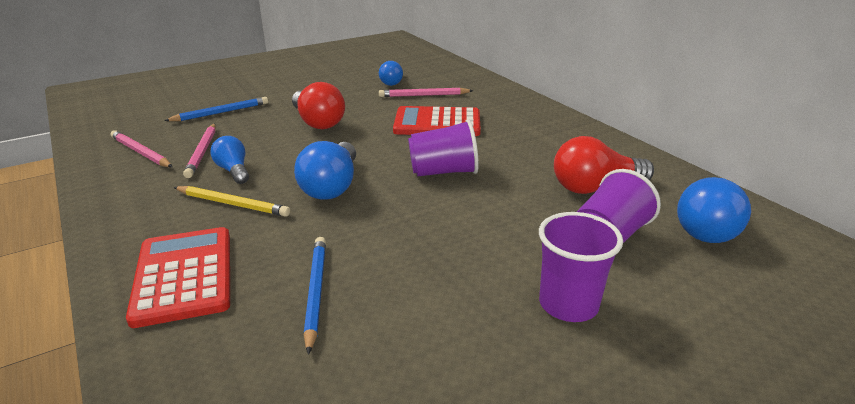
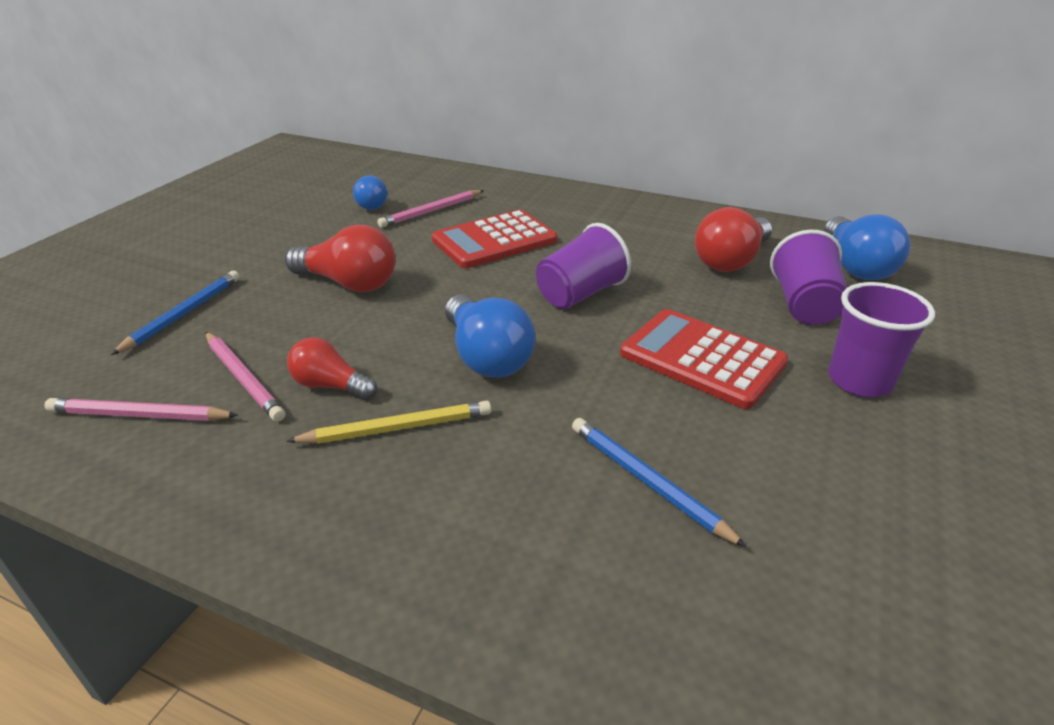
camera: 35 degrees left, 5 degrees up
red calculator [126,227,230,328] -> red calculator moved to [620,309,788,409]
blue light bulb [210,136,249,184] -> red light bulb [287,337,377,400]

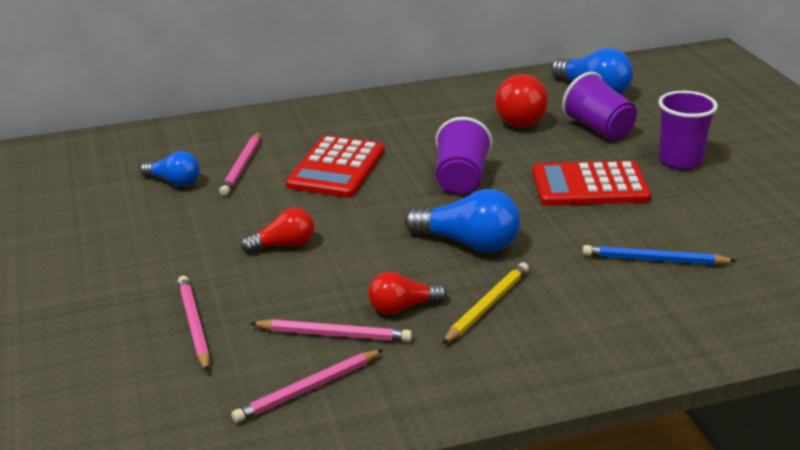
camera: 40 degrees left, 5 degrees down
blue pencil [111,271,240,355] -> pink pencil [178,276,210,372]
red light bulb [285,225,396,292] -> red light bulb [241,208,314,253], size x0.62

